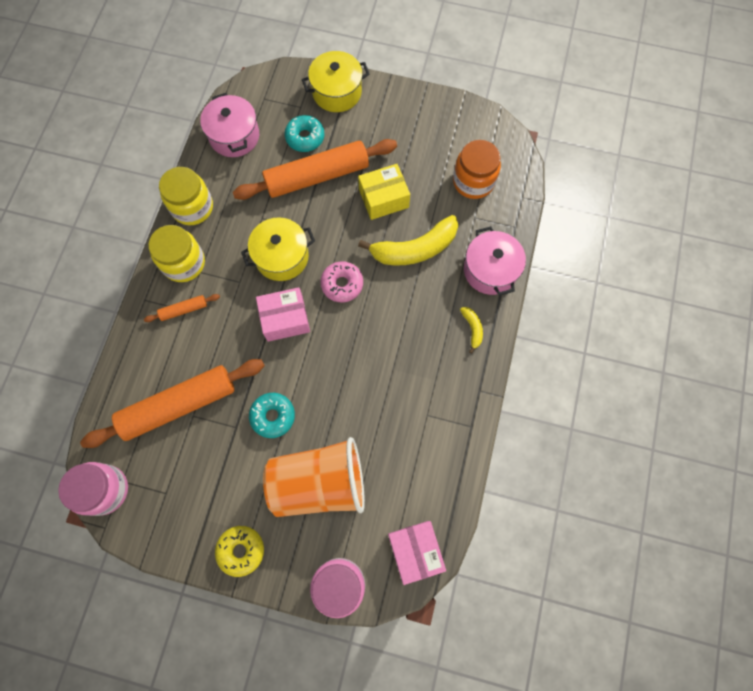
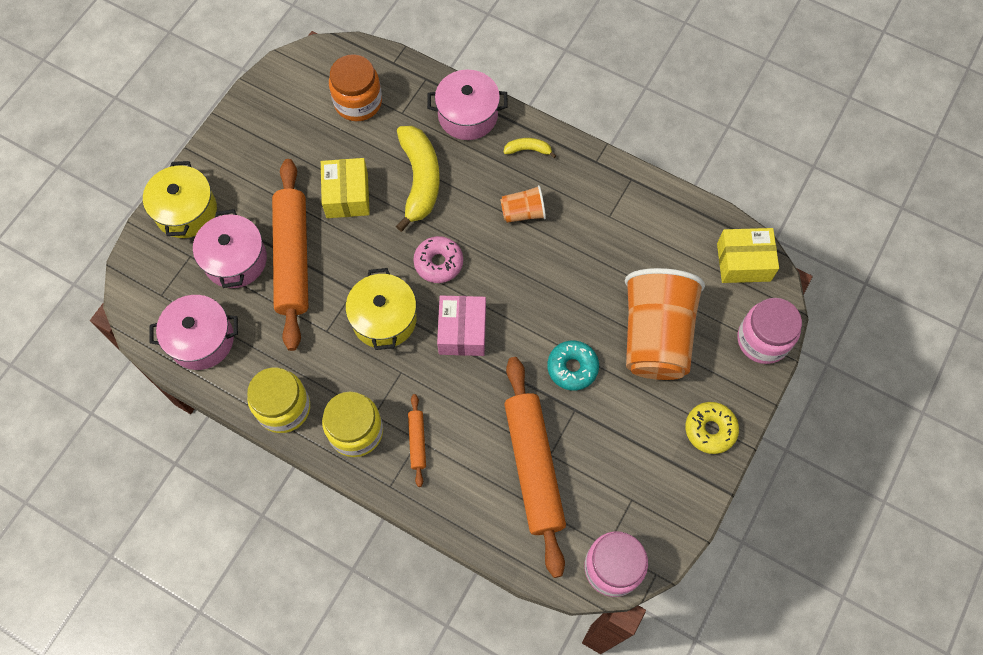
camera: 75 degrees left, 5 degrees down
turquoise donut [284,115,325,152] -> pink pot [193,209,267,288]
pink box [388,521,446,585] -> yellow box [717,228,779,283]
none -> orange cup [500,185,546,223]

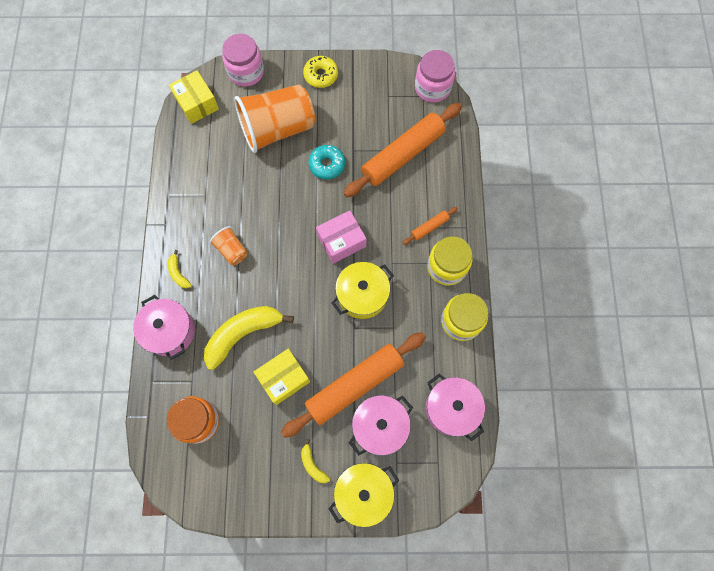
camera: 120 degrees left, 5 degrees up
pink donut [413,236,463,283] -> none
none -> yellow banana [301,439,330,483]

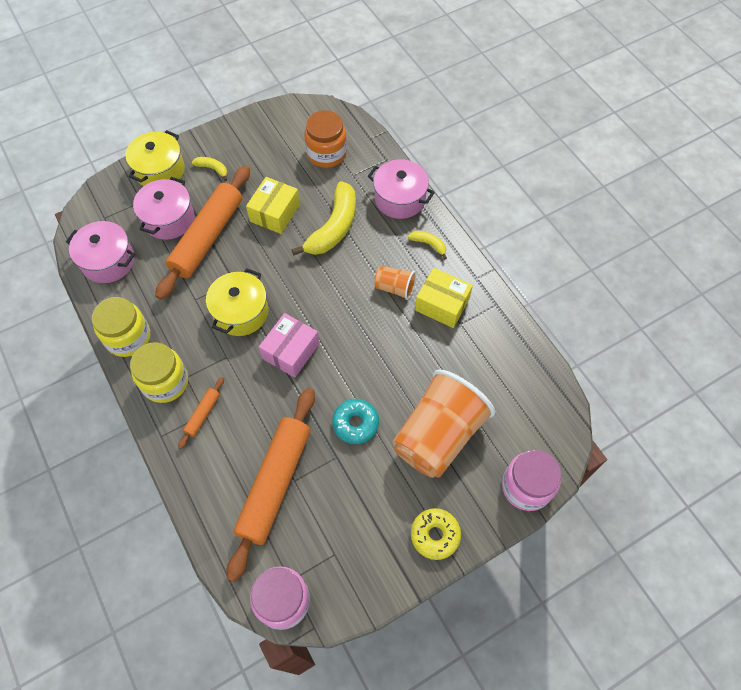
camera: 150 degrees right, 10 degrees down
yellow box [169,70,219,124] -> yellow box moved to [415,268,473,328]

